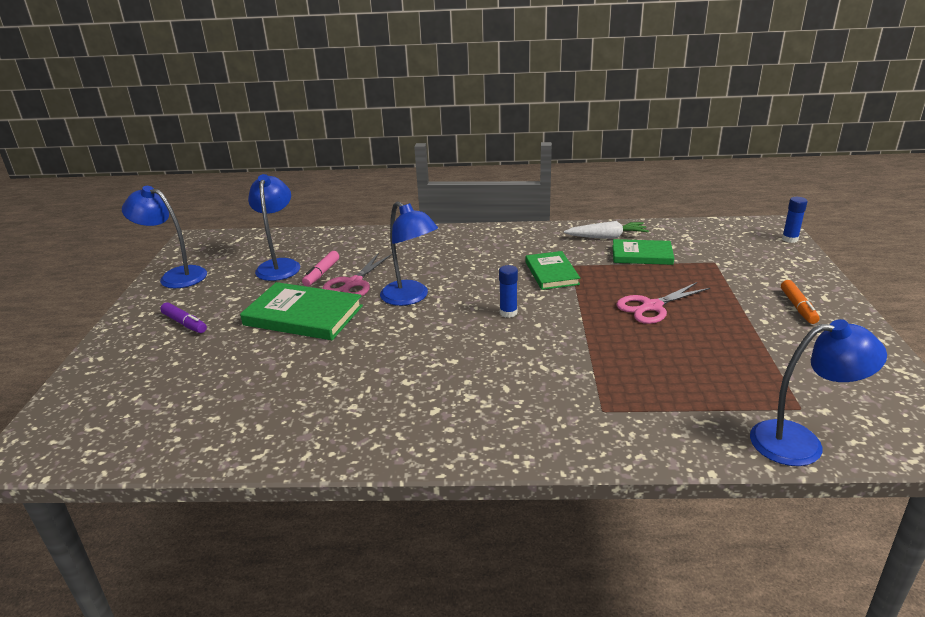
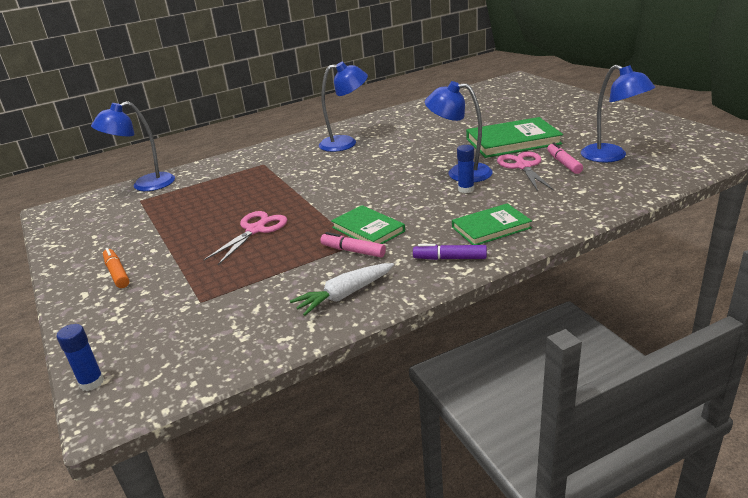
camera: 150 degrees right, 0 degrees up
blue lamp [122,186,207,288] -> blue lamp moved to [319,62,368,152]
purple marker [160,302,207,333] -> purple marker moved to [413,244,487,260]
blue glue stick [499,265,518,318] -> blue glue stick moved to [457,145,474,193]
green book [612,239,674,265] -> green book moved to [452,203,532,245]
none -> pink marker [320,232,386,257]

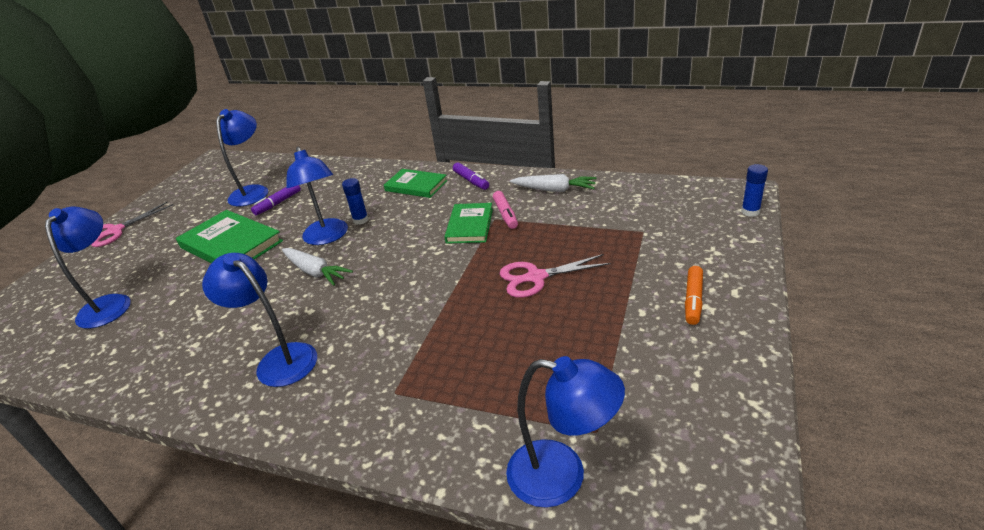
camera: 130 degrees left, 5 degrees up
pink scissors [497,152,554,191] -> pink scissors moved to [91,202,173,247]
pink marker [547,142,583,174] -> purple marker [251,185,301,215]
none -> blue lamp [45,207,131,329]
none -> white carrot [282,248,353,286]

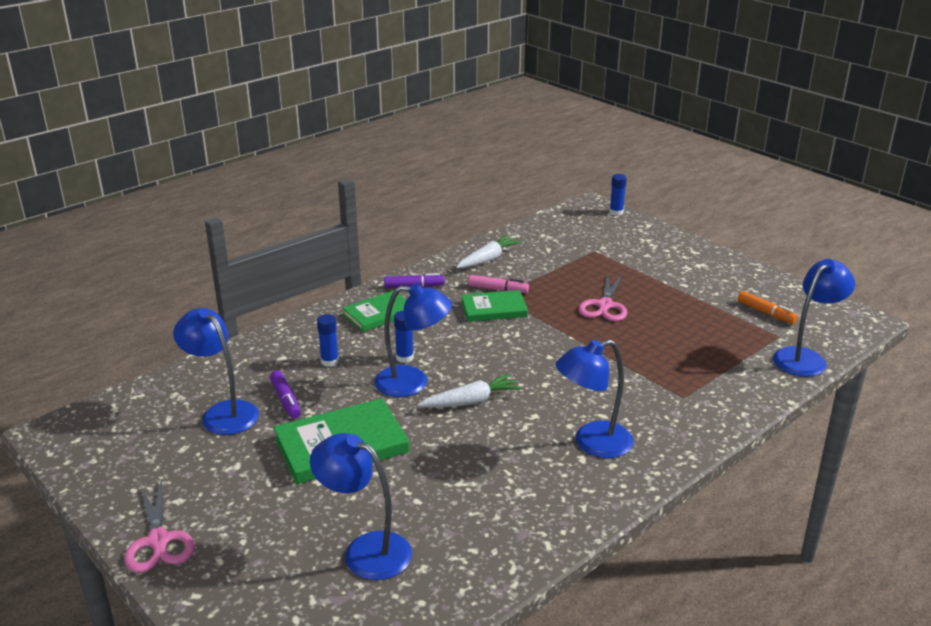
camera: 65 degrees left, 5 degrees down
green book [444,203,493,244] -> green book turned 45 degrees counterclockwise [461,290,528,322]
orange marker [685,266,703,325] -> orange marker moved to [738,291,798,324]
none -> blue glue stick [317,314,339,367]

